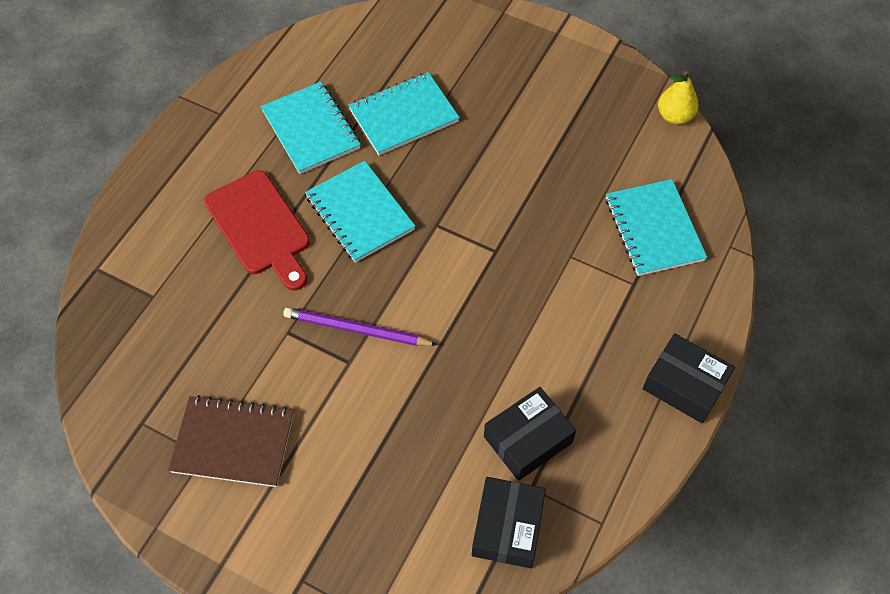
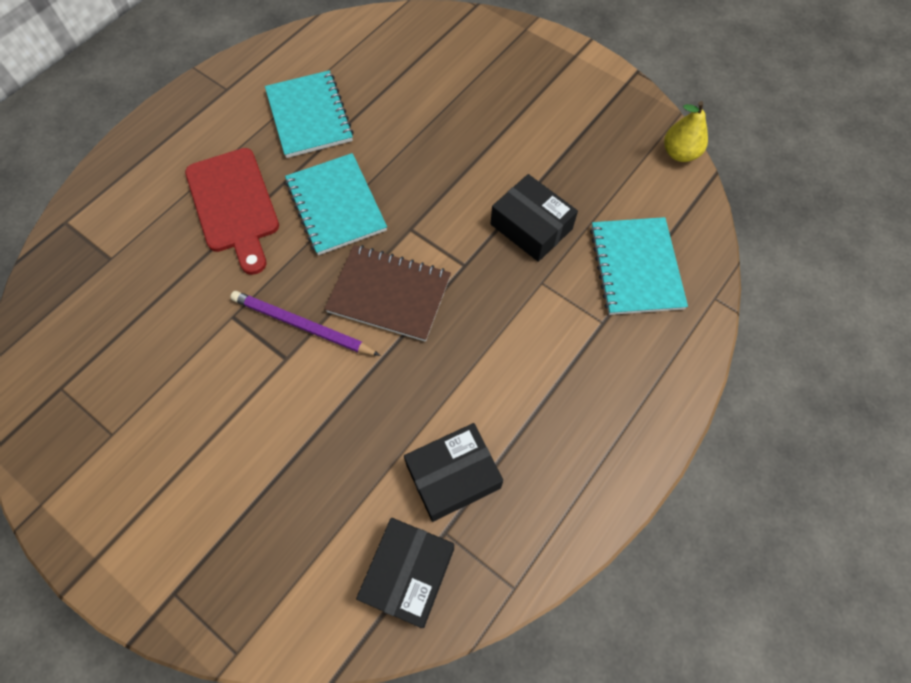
camera: 10 degrees right, 5 degrees up
brown notebook [168,395,294,487] -> brown notebook moved to [325,245,451,342]
turquoise notebook [348,72,460,155] -> none
black box [643,333,735,423] -> black box moved to [491,174,578,262]

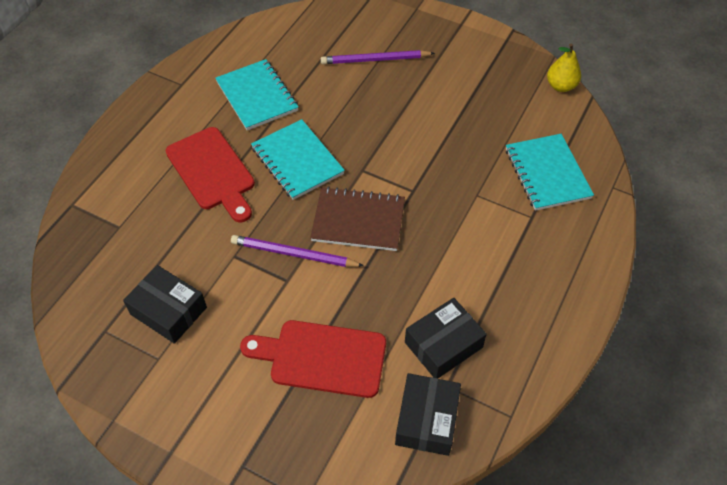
camera: 10 degrees left, 10 degrees down
black box [491,174,578,262] -> black box moved to [123,265,207,344]
none -> red cutting board [240,320,386,398]
none -> purple pencil [321,50,435,64]

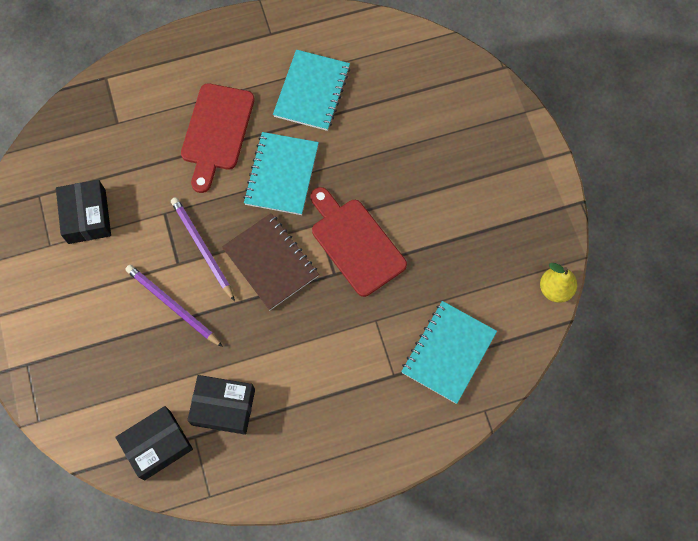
camera: 45 degrees right, 15 degrees up
red cutting board [240,320,386,398] -> red cutting board moved to [311,187,407,297]
purple pencil [321,50,435,64] -> purple pencil moved to [125,265,223,347]

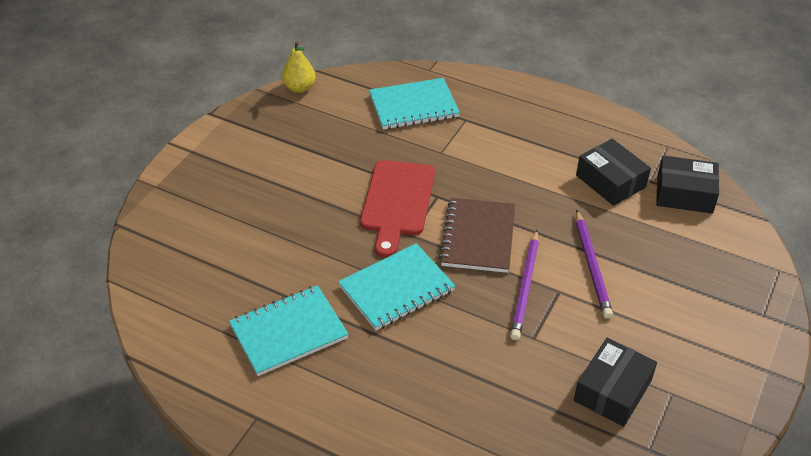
camera: 135 degrees left, 25 degrees down
red cutting board [181,83,255,193] -> none

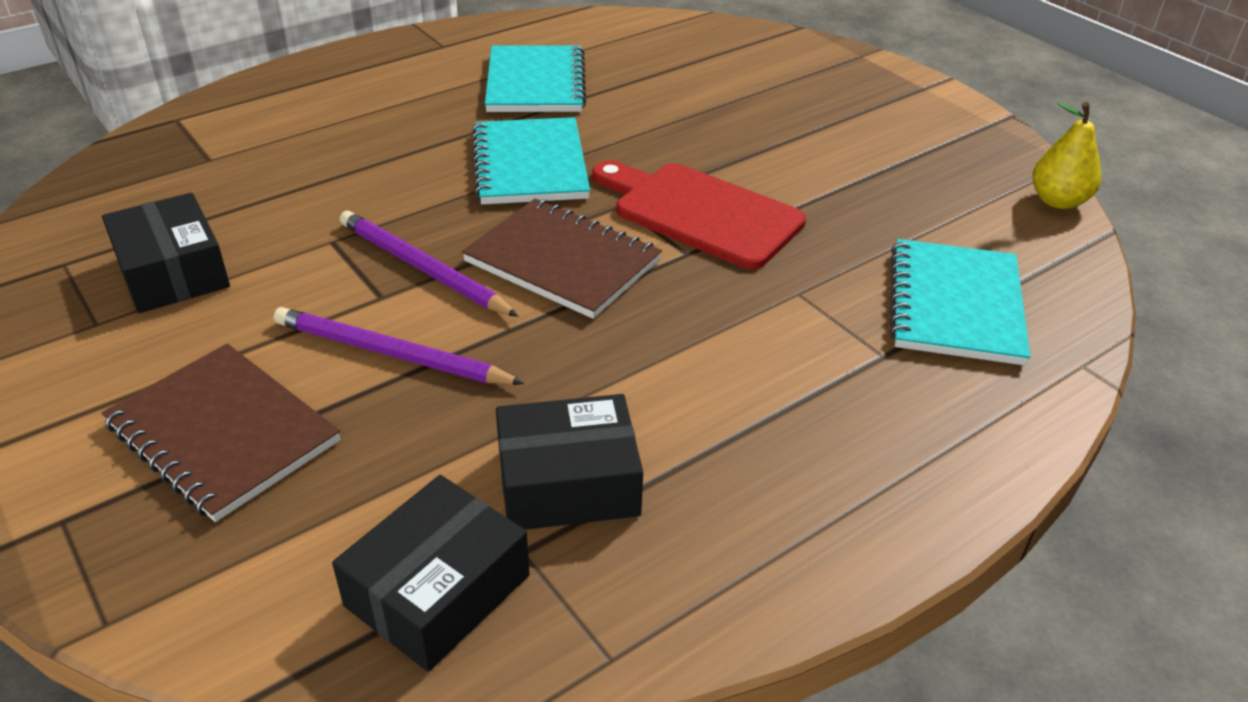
camera: 115 degrees right, 5 degrees down
none -> brown notebook [102,343,340,522]

